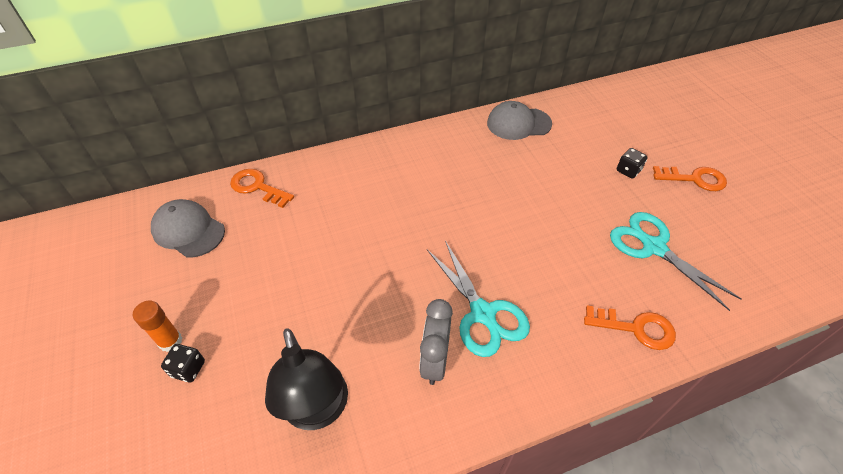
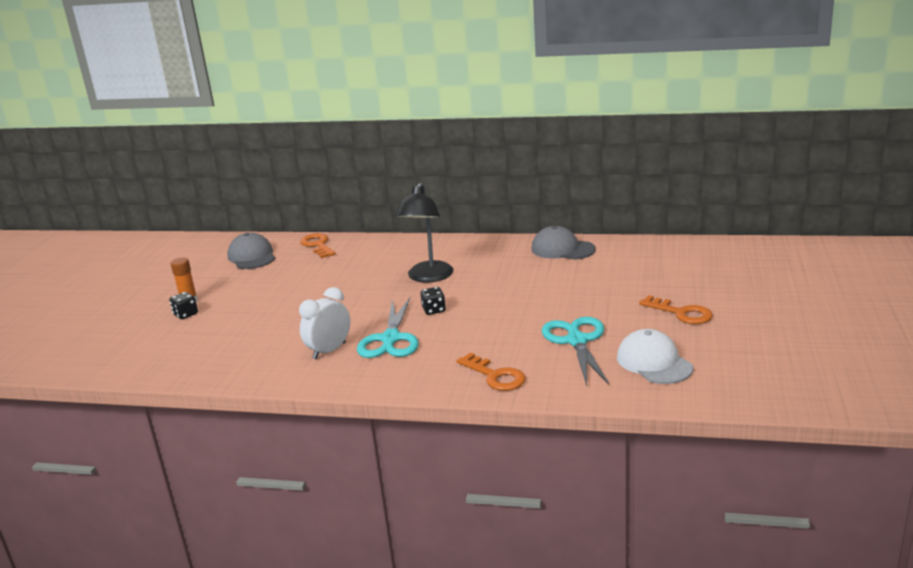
camera: 35 degrees right, 25 degrees down
black lamp [265,329,348,430] -> black lamp moved to [395,182,453,283]
grey clock [419,299,453,385] -> white clock [299,287,350,359]
black dice [617,148,648,179] -> black dice moved to [420,287,446,315]
none -> white cap [617,329,693,384]

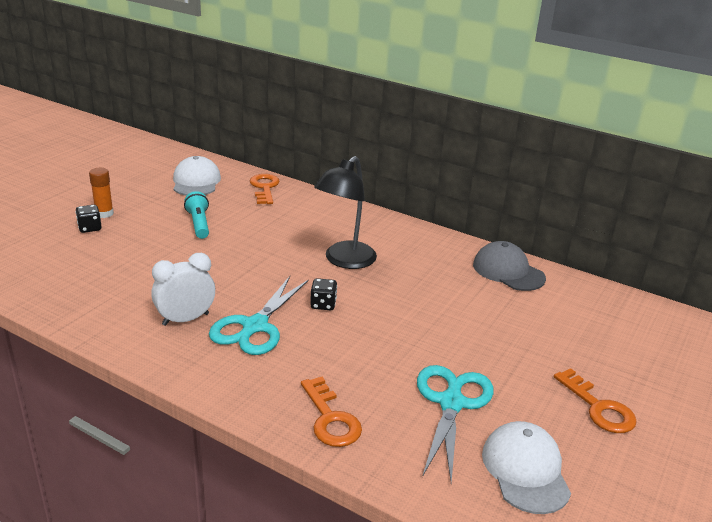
camera: 15 degrees right, 5 degrees up
grey cap [227,233,275,269] -> white cap [173,156,221,196]
none -> turquoise flashlight [184,191,209,239]

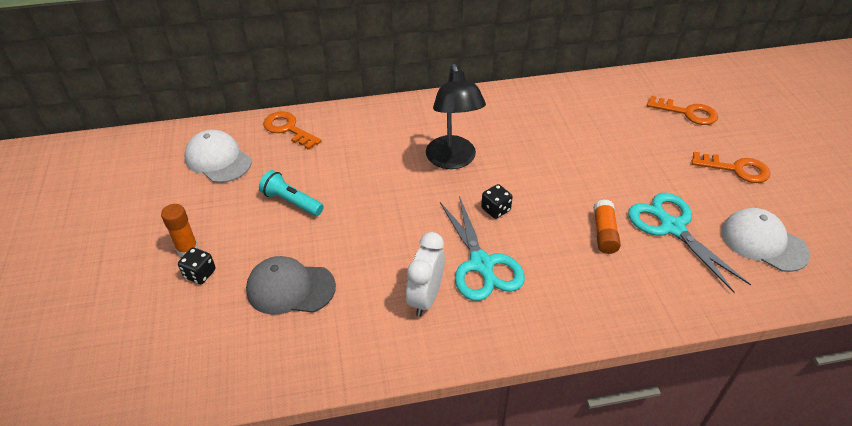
camera: 40 degrees left, 15 degrees up
orange key [301,377,362,447] -> orange key moved to [647,96,718,125]
grey cap [473,241,546,291] -> grey cap moved to [246,256,336,315]
none -> orange glue stick [593,199,621,254]

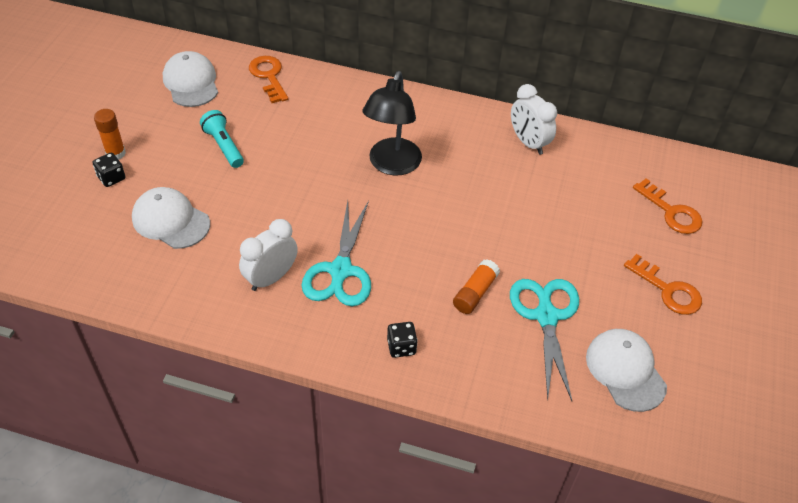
camera: 25 degrees right, 5 degrees up
grey cap [246,256,336,315] -> white cap [132,187,210,249]
black dice [481,184,513,219] -> black dice moved to [387,322,418,358]
none -> white clock [511,84,557,155]

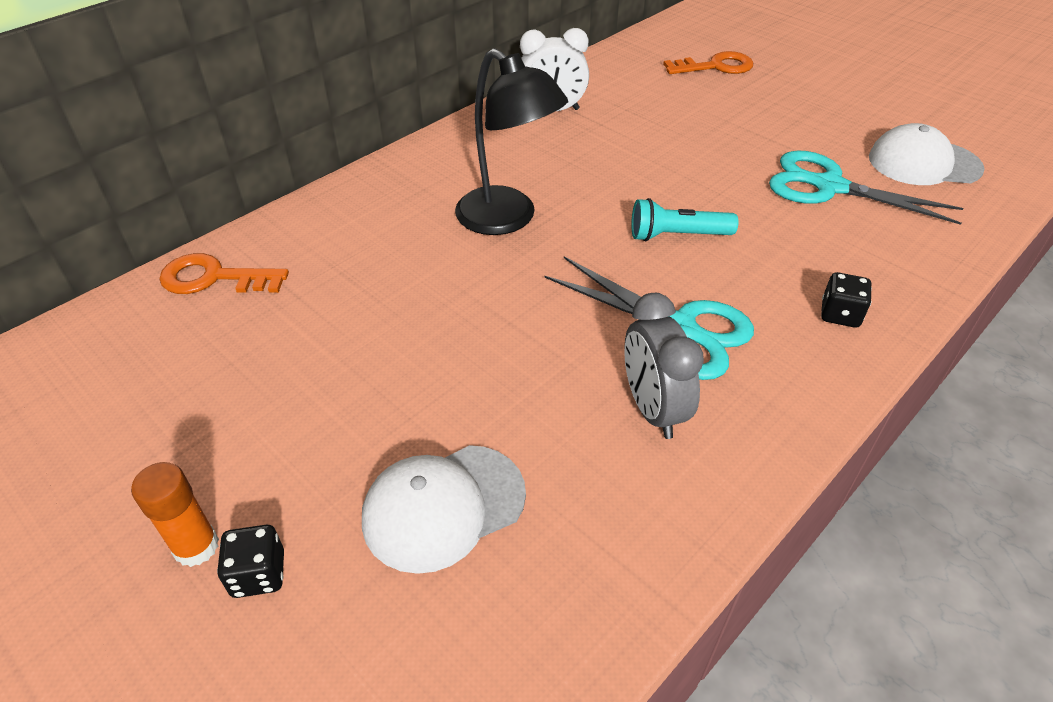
camera: 60 degrees left, 5 degrees down
white cap [163,51,218,107] -> none
turquoise flashlight [200,110,244,168] -> turquoise flashlight moved to [631,198,739,241]
white clock [239,219,298,291] -> grey clock [624,293,704,439]
orange glue stick [453,259,500,314] -> none
orange key [624,254,702,315] -> none

